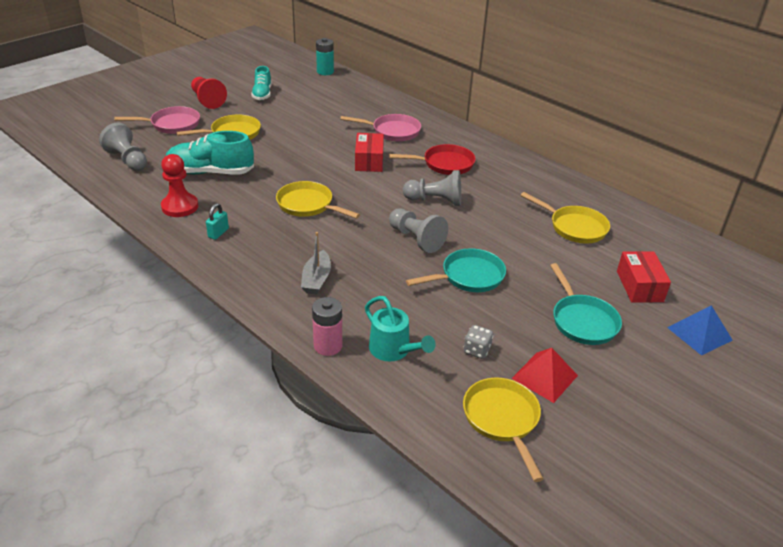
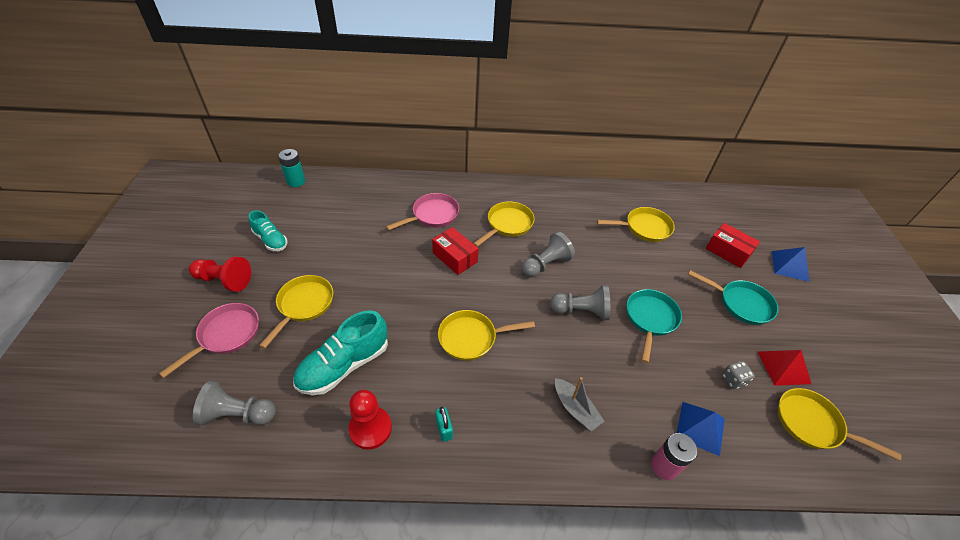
camera: 45 degrees left, 10 degrees up
turquoise watering can [365,296,436,362] -> blue pyramid [677,402,725,456]
red pan [389,144,476,175] -> yellow pan [473,201,535,247]

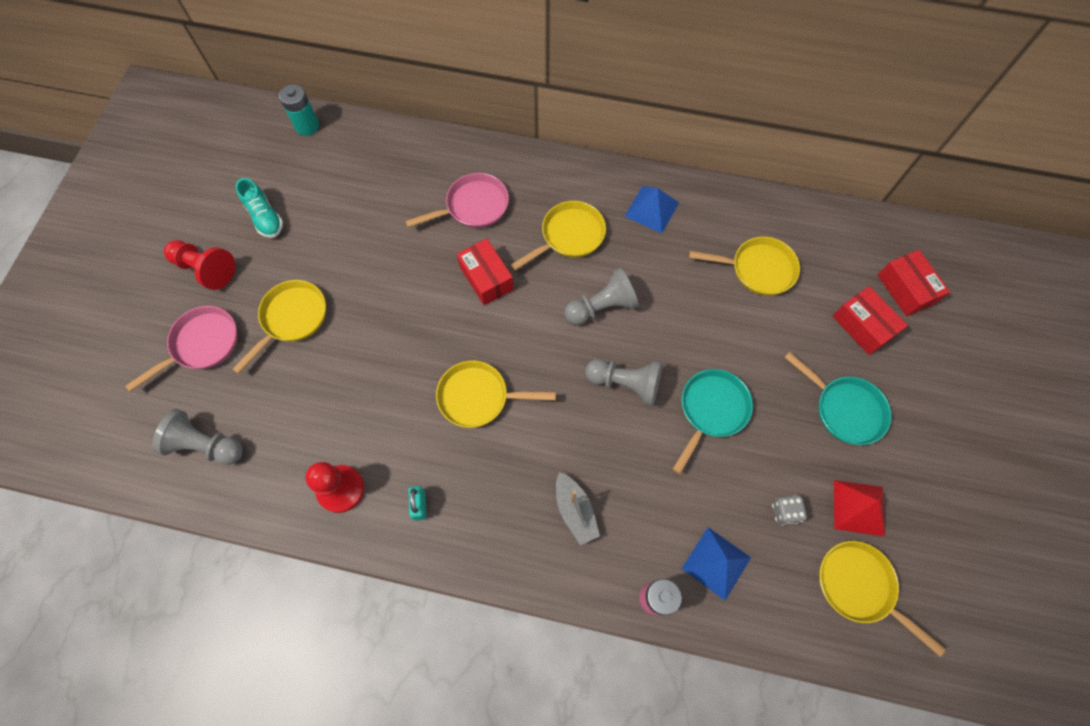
camera: 15 degrees right, 20 degrees up
turquoise shoe [293,310,388,395] -> none
blue pyramid [772,247,810,282] -> blue pyramid moved to [624,186,679,233]
none -> red box [878,250,950,316]

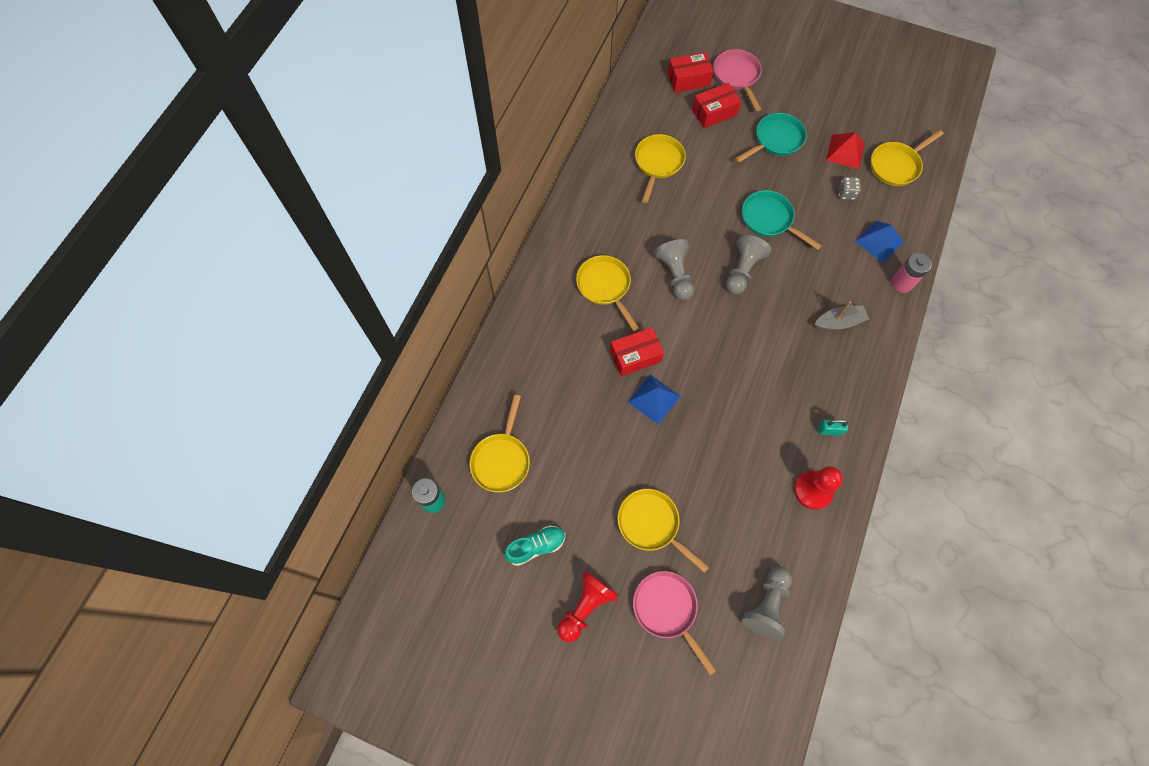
camera: 80 degrees left, 0 degrees up
pink pan [405,173,509,228] -> pink pan moved to [713,49,762,111]
yellow pan [436,361,556,428] -> yellow pan moved to [470,395,530,492]
blue pyramid [624,186,679,233] -> blue pyramid moved to [628,374,681,425]

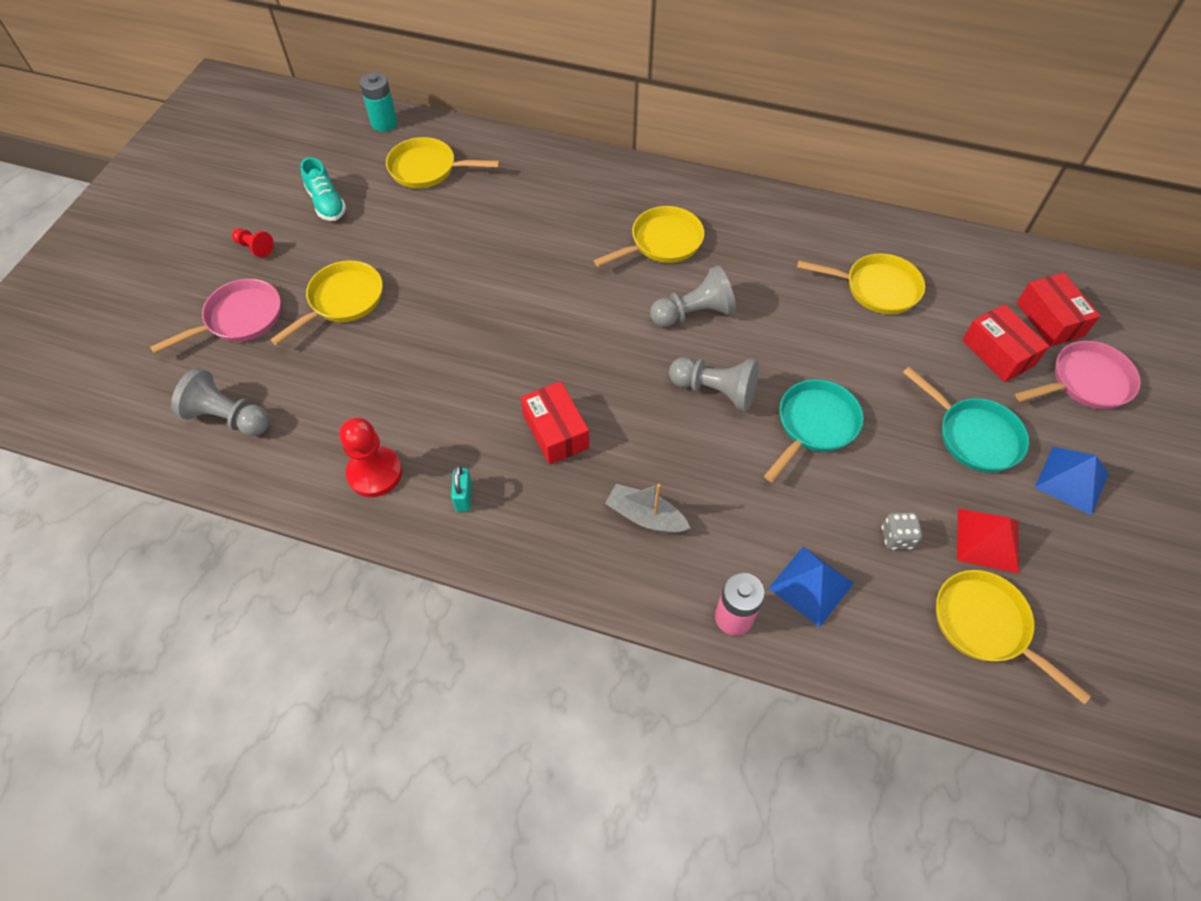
camera: 85 degrees right, 10 degrees down
red pawn [557,570,619,642] -> red pawn [232,228,274,258], size x0.56
red box [610,327,664,376] -> red box moved to [521,381,589,465]
blue pyramid [628,374,681,425] -> blue pyramid moved to [1035,447,1109,516]
grey boat [815,301,869,330] -> grey boat turned 135 degrees clockwise [605,484,691,534]

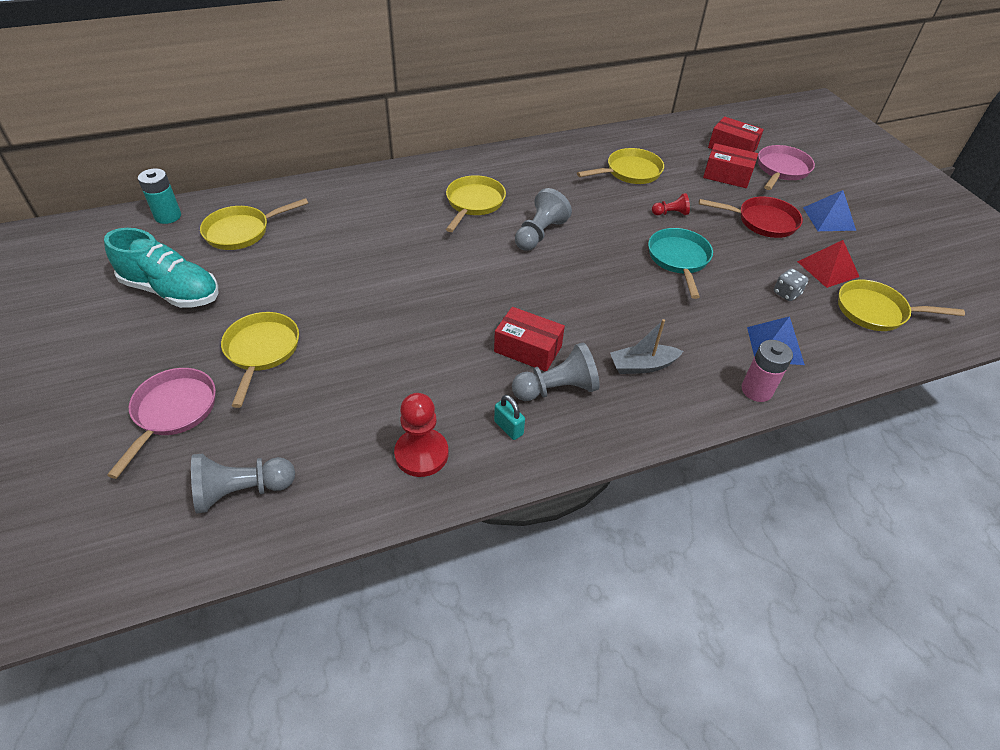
camera: 40 degrees left, 10 degrees down
red pawn [232,228,274,258] -> red pawn moved to [652,193,690,215]
turquoise shoe [301,157,346,221] -> turquoise shoe [104,228,218,308], size x1.65
grey pawn [669,357,759,412] -> grey pawn moved to [512,342,600,401]
turquoise pan [903,367,1029,472] -> red pan [699,196,803,238]

